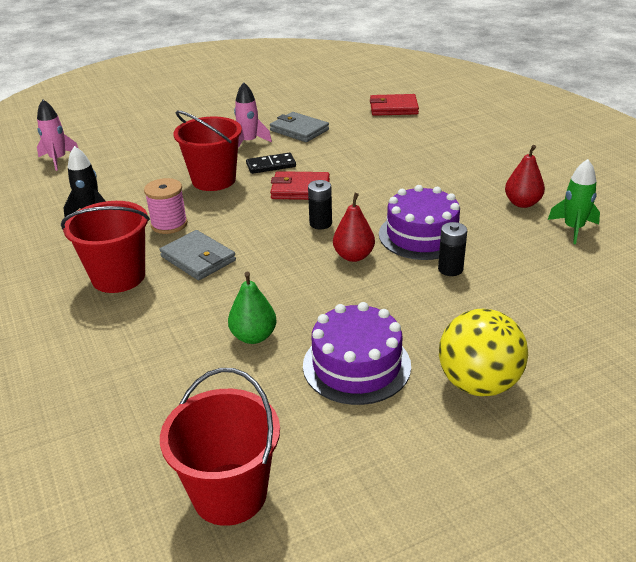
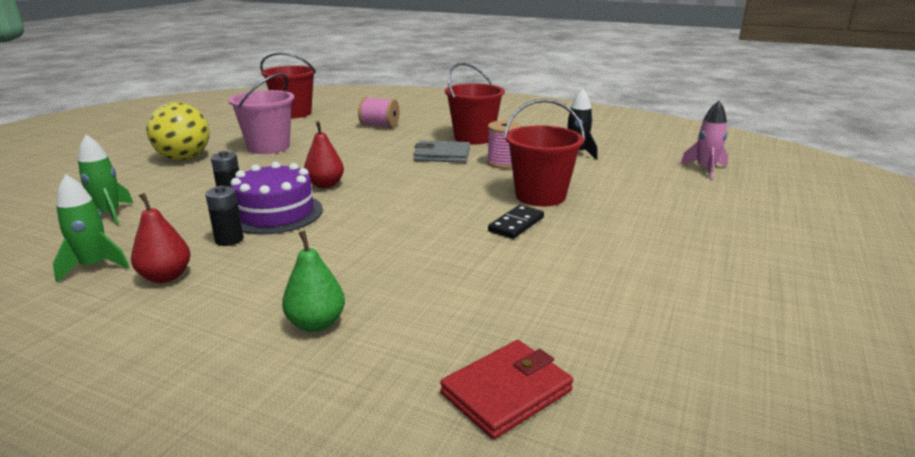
camera: 140 degrees right, 10 degrees down
green pear [228,272,277,344] -> green pear moved to [282,230,345,332]
pink rocket [234,82,272,148] -> none
grey wallet [270,112,329,142] -> none
red wallet [270,171,330,200] -> none
purple cake [303,302,411,405] -> pink bucket [228,73,294,154]
black battery [308,180,332,229] -> black battery moved to [205,186,244,246]
none -> green rocket [78,135,134,225]
none -> pink spool [358,97,399,128]

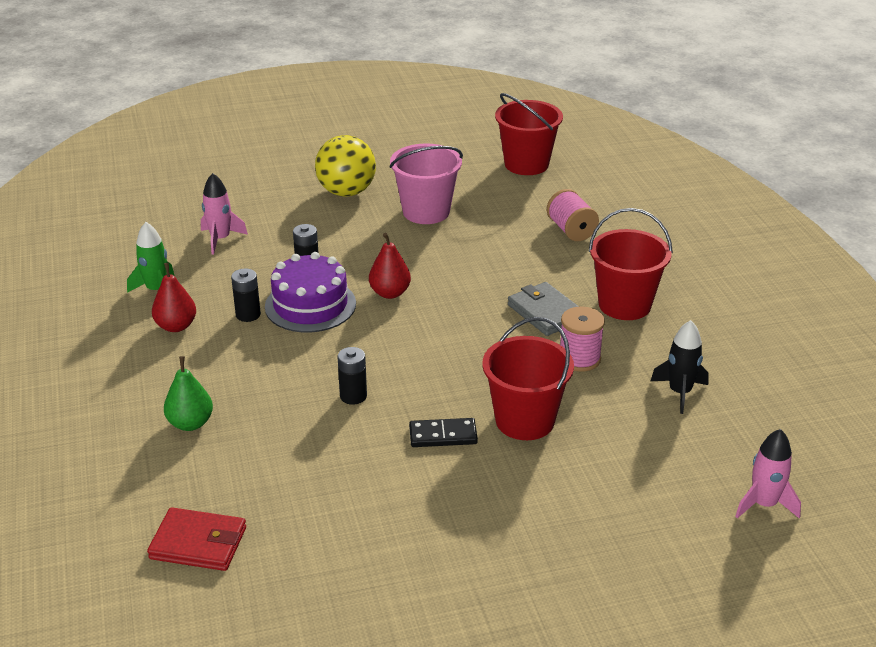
camera: 50 degrees right, 10 degrees up
green rocket [78,135,134,225] -> pink rocket [201,173,248,255]
none -> black battery [337,347,367,405]

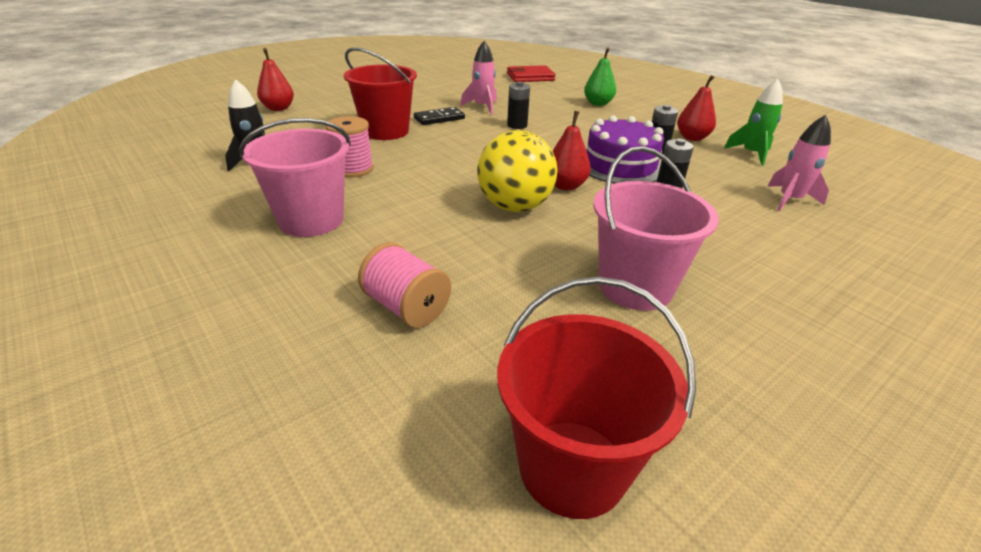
camera: 155 degrees right, 0 degrees up
yellow ball [315,135,376,197] -> yellow ball moved to [477,130,558,212]
grey wallet [508,282,579,336] -> none
red bucket [589,208,673,320] -> pink bucket [239,118,351,237]
pink rocket [735,429,801,519] -> pink rocket moved to [461,41,497,115]
none -> red pear [257,48,294,111]

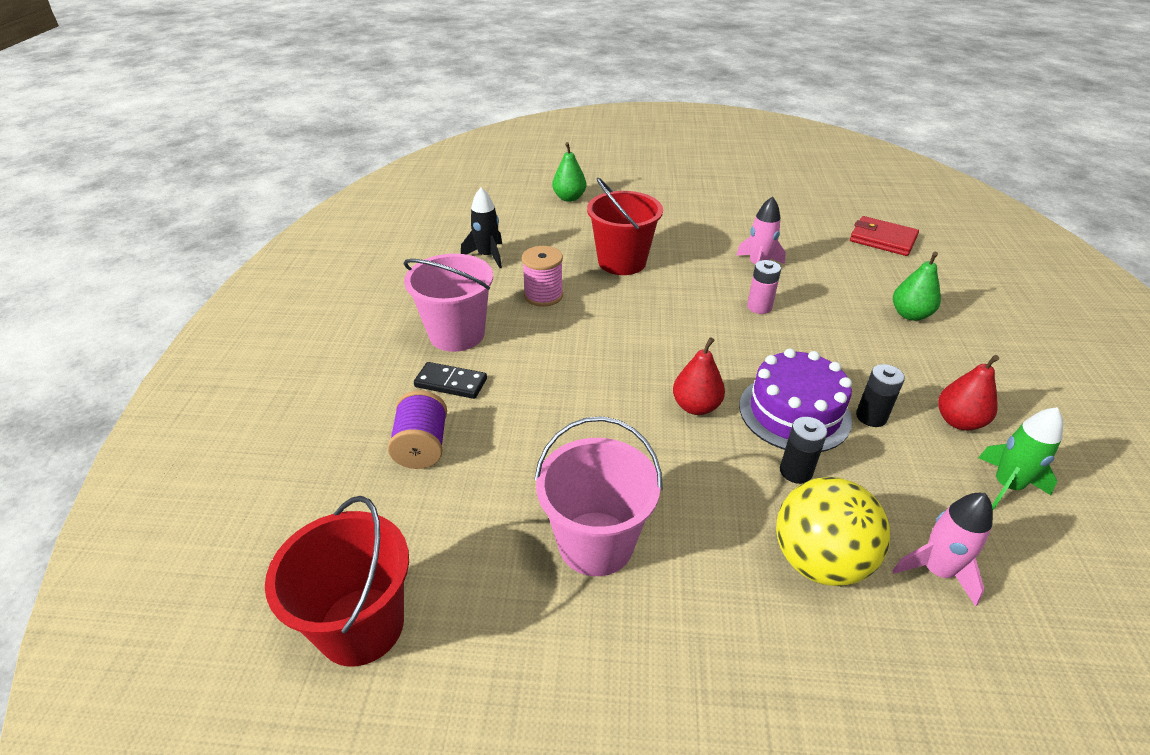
camera: 45 degrees right, 5 degrees up
red pear [257,48,294,111] -> green pear [552,142,586,202]
pink spool [358,242,451,328] -> purple spool [388,390,447,469]
black domino [414,107,465,125] -> black domino moved to [414,362,487,399]
yellow ball [477,130,558,212] -> yellow ball moved to [776,477,890,586]
black battery [507,81,530,129] -> pink battery [747,260,781,314]

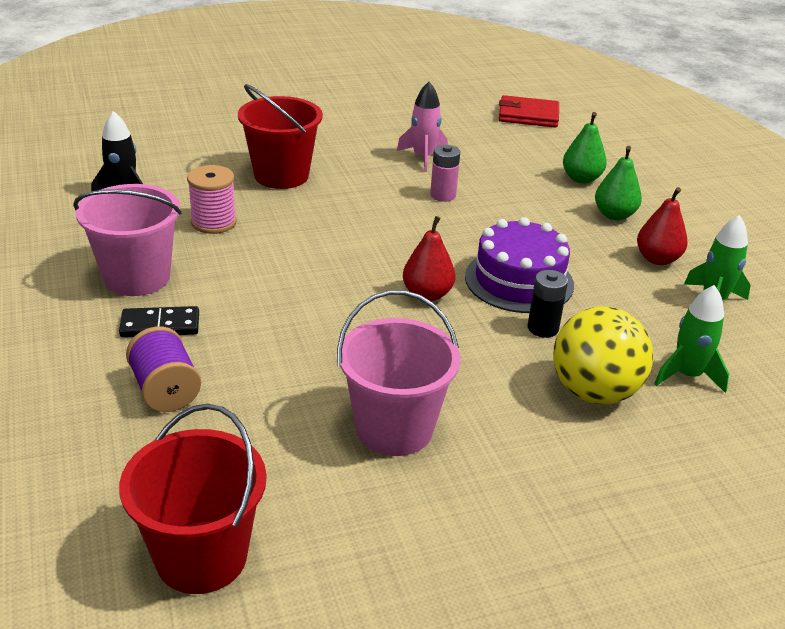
camera: 25 degrees left, 5 degrees down
green pear [552,142,586,202] -> green pear moved to [595,146,642,220]
black battery [856,364,905,427] -> none
pink rocket [892,493,993,606] -> green rocket [654,285,729,393]

